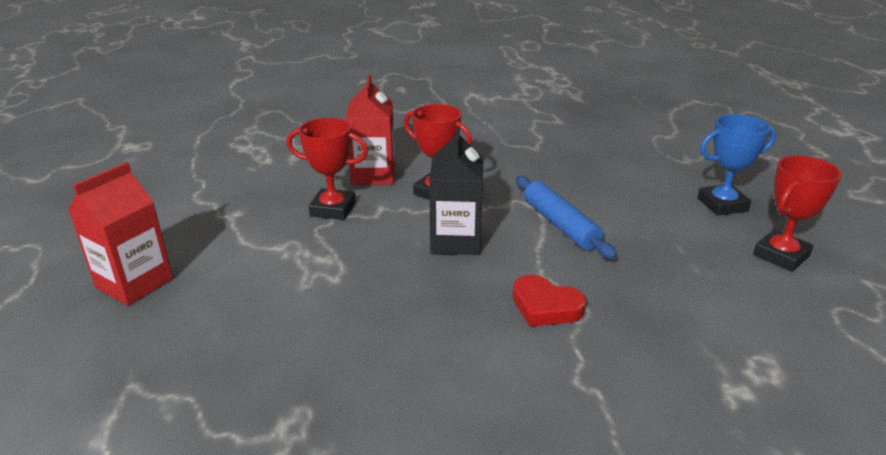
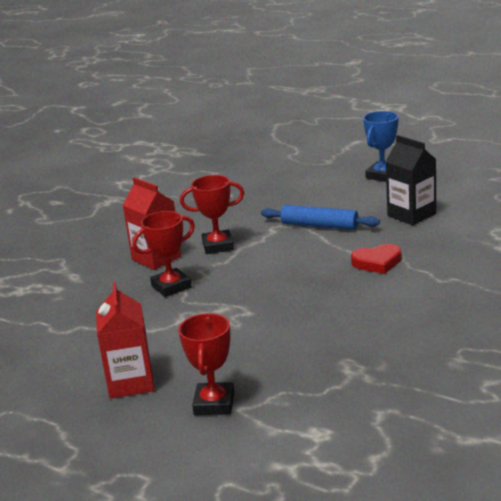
camera: 40 degrees left, 5 degrees down
black carton [429,127,483,255] -> black carton moved to [385,135,436,225]
red trophy [753,155,842,272] -> red trophy moved to [178,313,234,415]

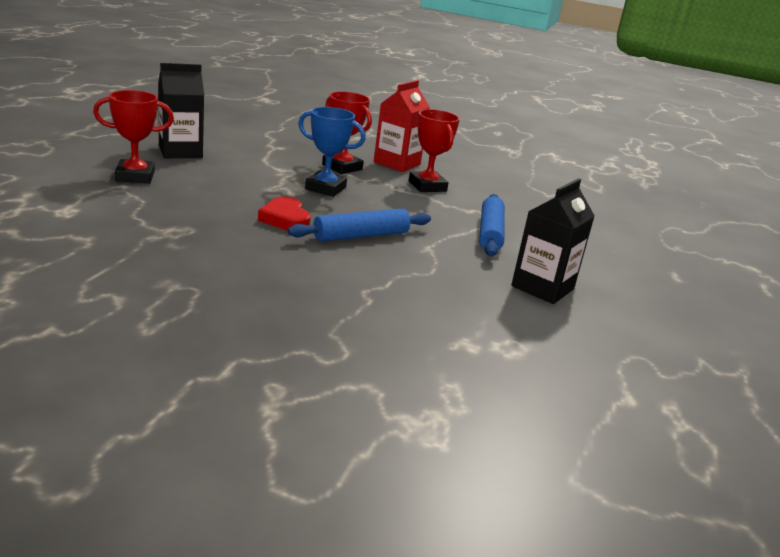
camera: 70 degrees right, 0 degrees up
red carton [96,282,154,399] -> black carton [158,63,204,158]
red heart [351,244,402,274] -> red heart moved to [258,196,311,230]
blue trophy [363,111,398,182] -> blue trophy moved to [298,107,366,197]
none -> blue rolling pin [288,209,431,242]

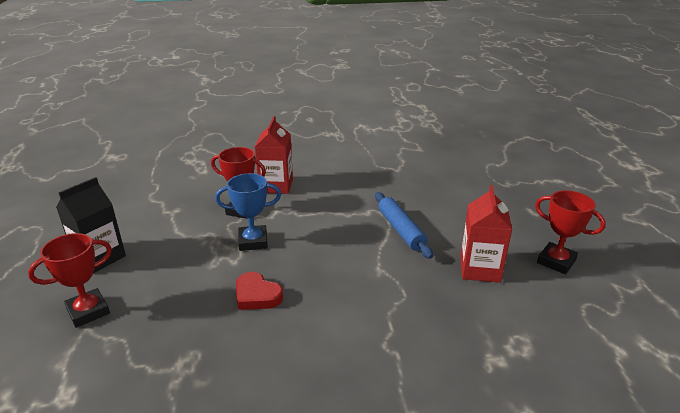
camera: 25 degrees left, 5 degrees up
blue rolling pin [288,209,431,242] -> none
red trophy [409,109,460,192] -> red trophy moved to [535,190,606,274]
black carton [511,178,595,304] -> red carton [460,185,512,283]

